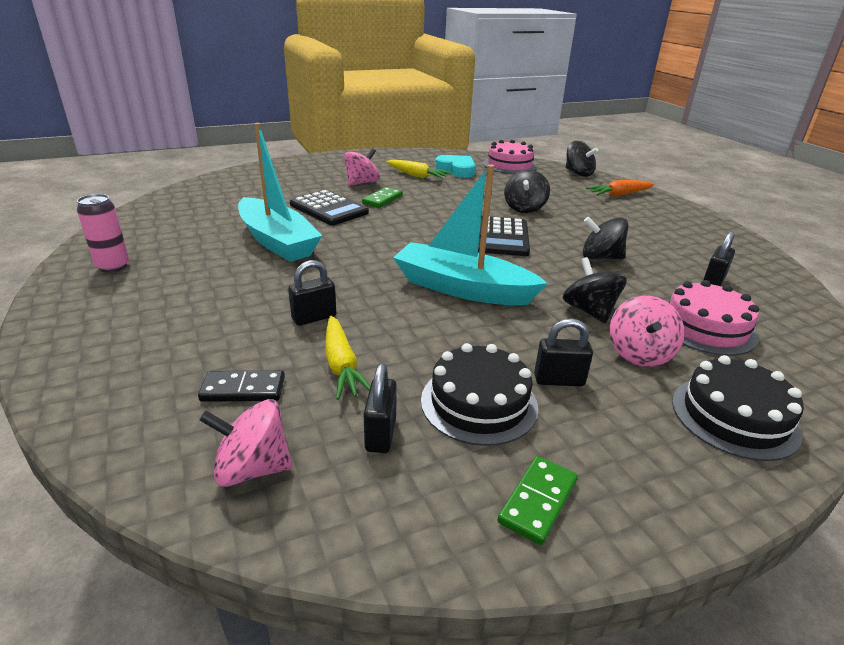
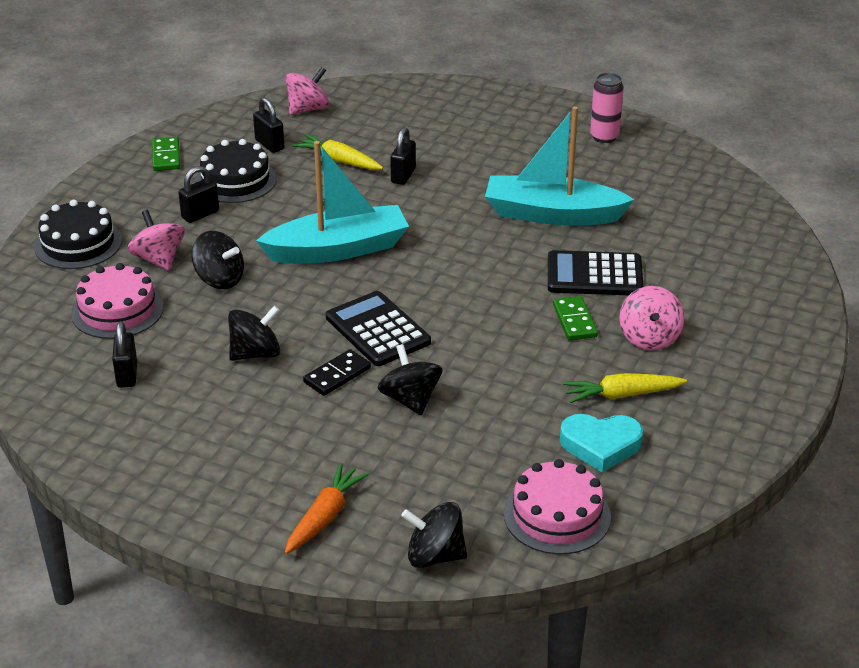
camera: 140 degrees right, 5 degrees up
black domino [198,370,285,402] -> black domino moved to [303,349,371,396]

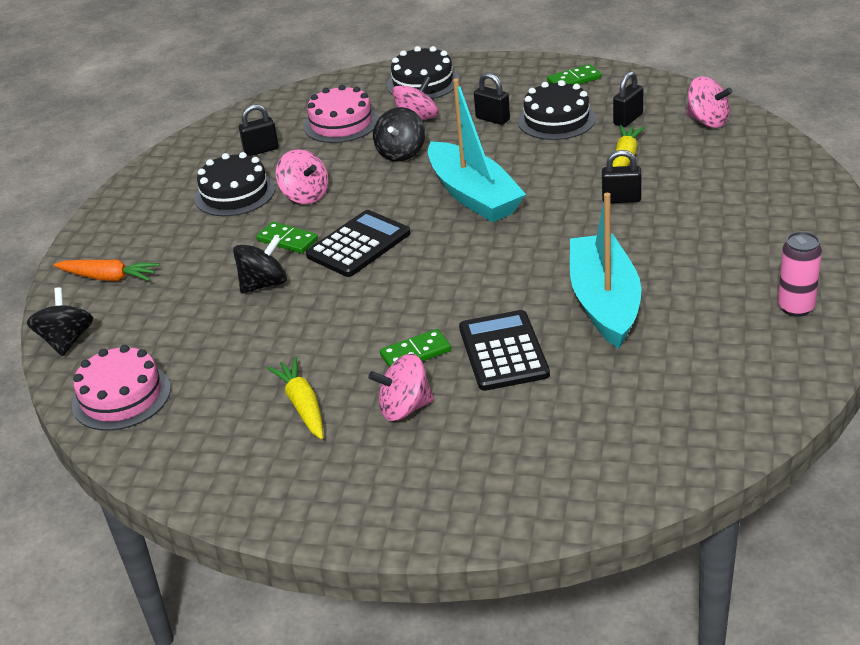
camera: 80 degrees right, 0 degrees up
black spinning top [228,305,280,361] -> pink spinning top [276,149,328,204]
black domino [303,349,371,396] -> green domino [256,221,318,254]
turquoise heart [560,414,643,473] -> none
none -> black cake [194,152,275,216]

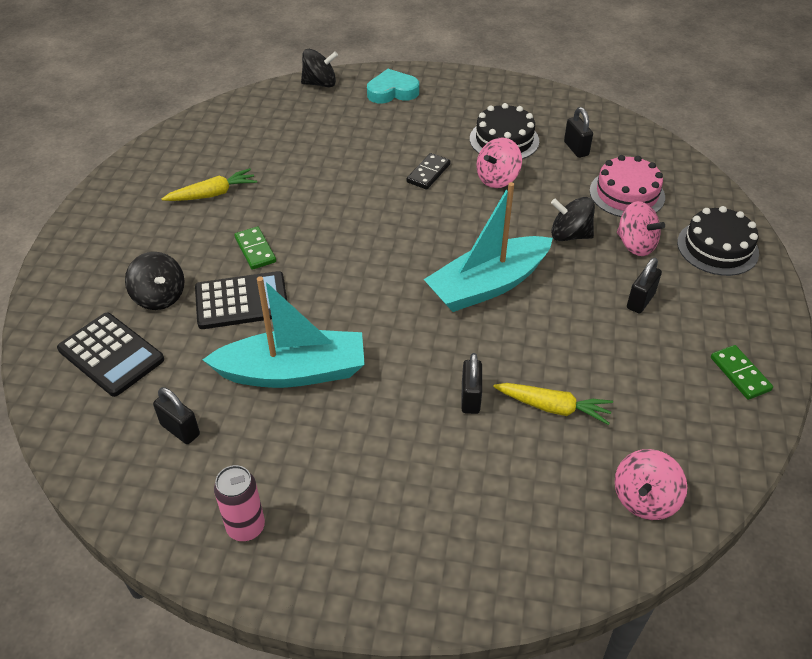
camera: 85 degrees right, 10 degrees up
orange carrot [54,260,160,281] -> turquoise heart [367,69,419,103]
pink cake [72,345,171,431] -> none
black spinning top [233,235,287,294] -> black spinning top moved to [125,252,184,310]
green domino [256,221,318,254] -> black domino [407,153,450,189]
black calculator [306,210,411,277] -> black calculator moved to [57,313,164,397]
pink spinning top [368,354,434,421] -> none
black cake [518,80,596,140] -> none
black padlock [613,71,643,127] -> black padlock moved to [153,387,200,444]

